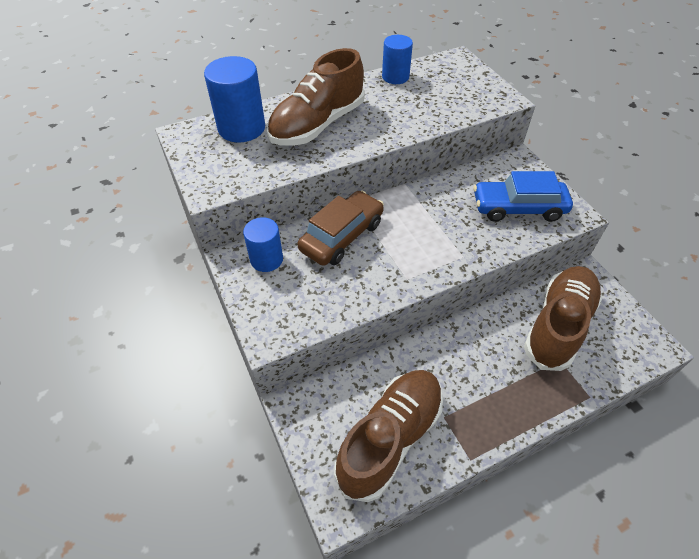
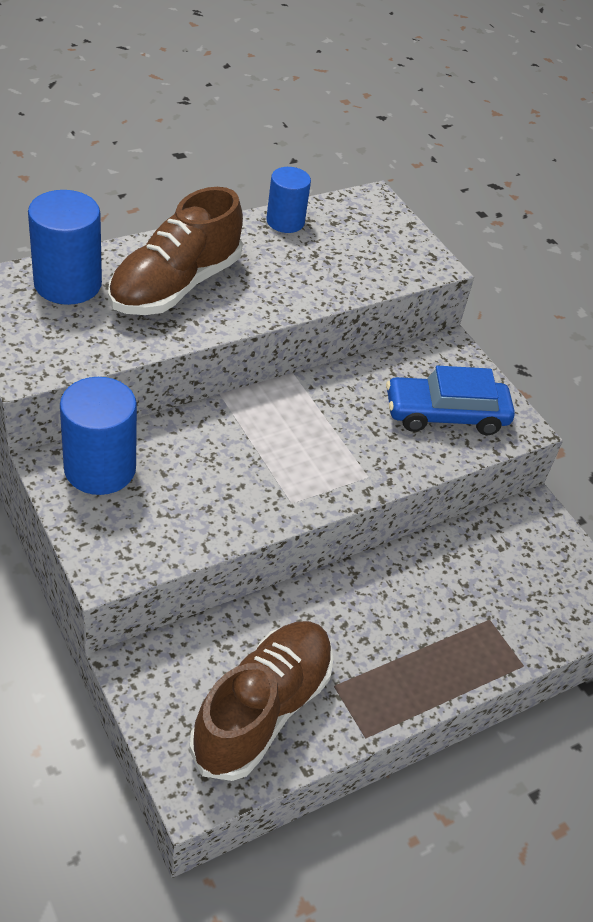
camera: 10 degrees left, 5 degrees down
blue cylinder [243,217,283,272] -> blue cylinder [60,377,137,495], size x1.56
brown car [297,191,384,266] -> none
brown shoe [524,266,602,371] -> none

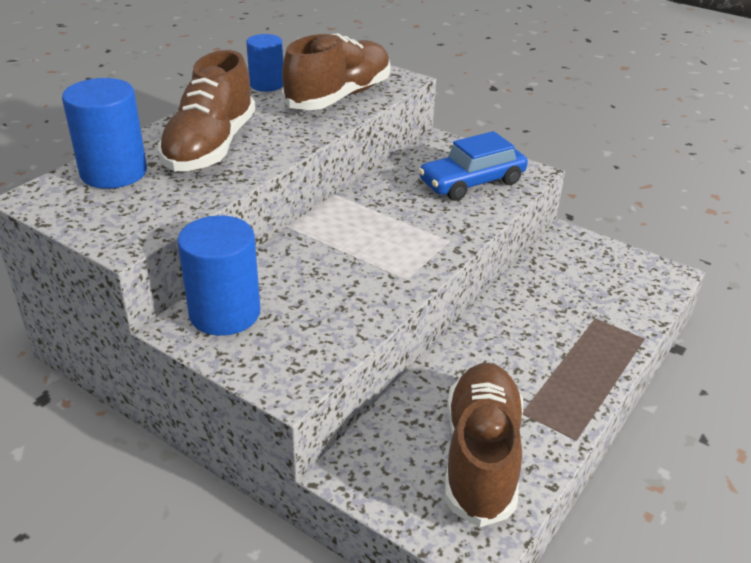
camera: 20 degrees left, 10 degrees down
none -> brown shoe [282,33,391,110]

